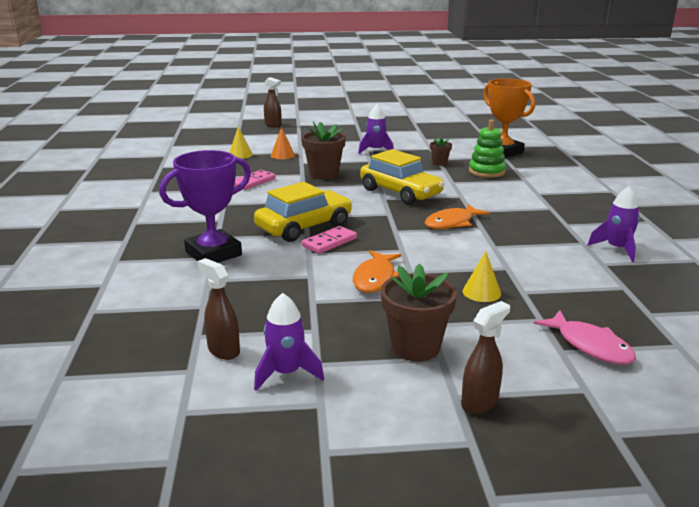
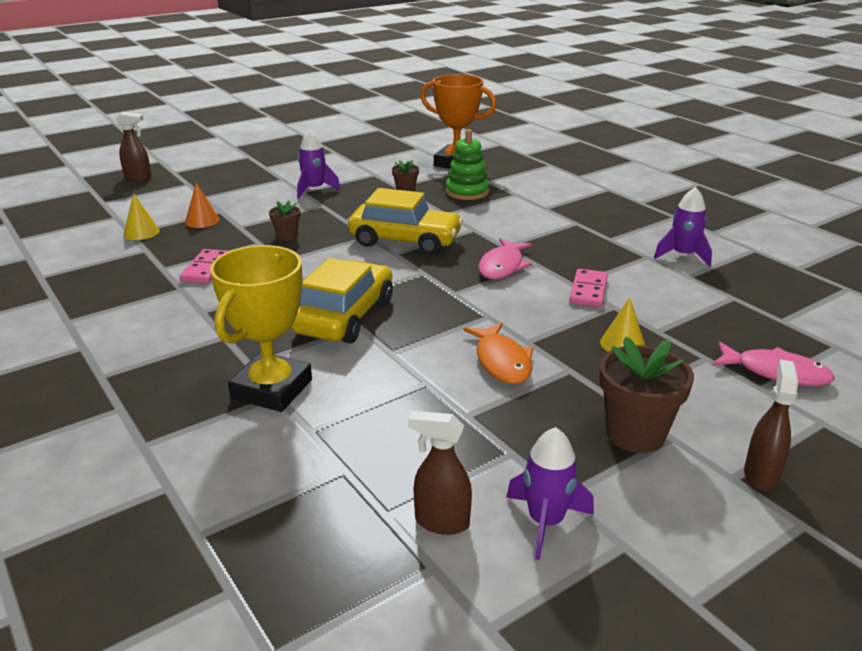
camera: 30 degrees left, 5 degrees up
purple trophy [159,150,251,263] -> yellow trophy [210,245,312,412]
brown flower pot [301,122,346,179] -> brown flower pot [269,201,300,241], size x0.53
pink domino [302,226,357,254] -> pink domino moved to [569,269,608,307]
orange fish [425,204,490,229] -> pink fish [478,238,532,280]

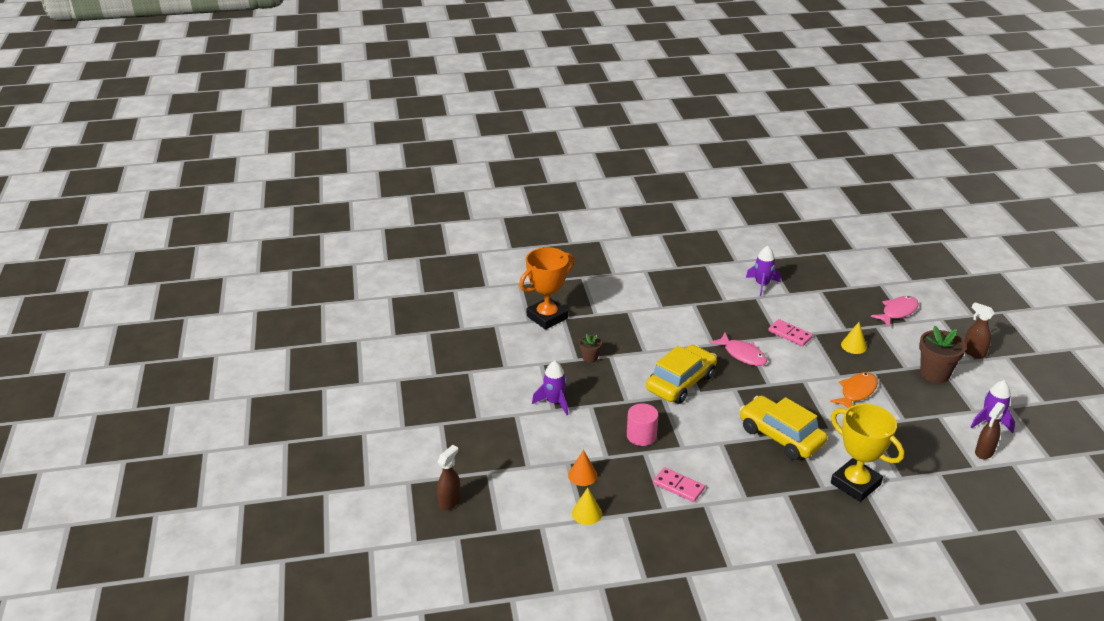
camera: 65 degrees left, 5 degrees up
brown flower pot [269,201,300,241] -> pink cylinder [627,404,658,446]
green stacking toy [446,129,489,200] -> none
orange fish [463,322,533,384] -> orange fish turned 60 degrees counterclockwise [830,372,878,408]

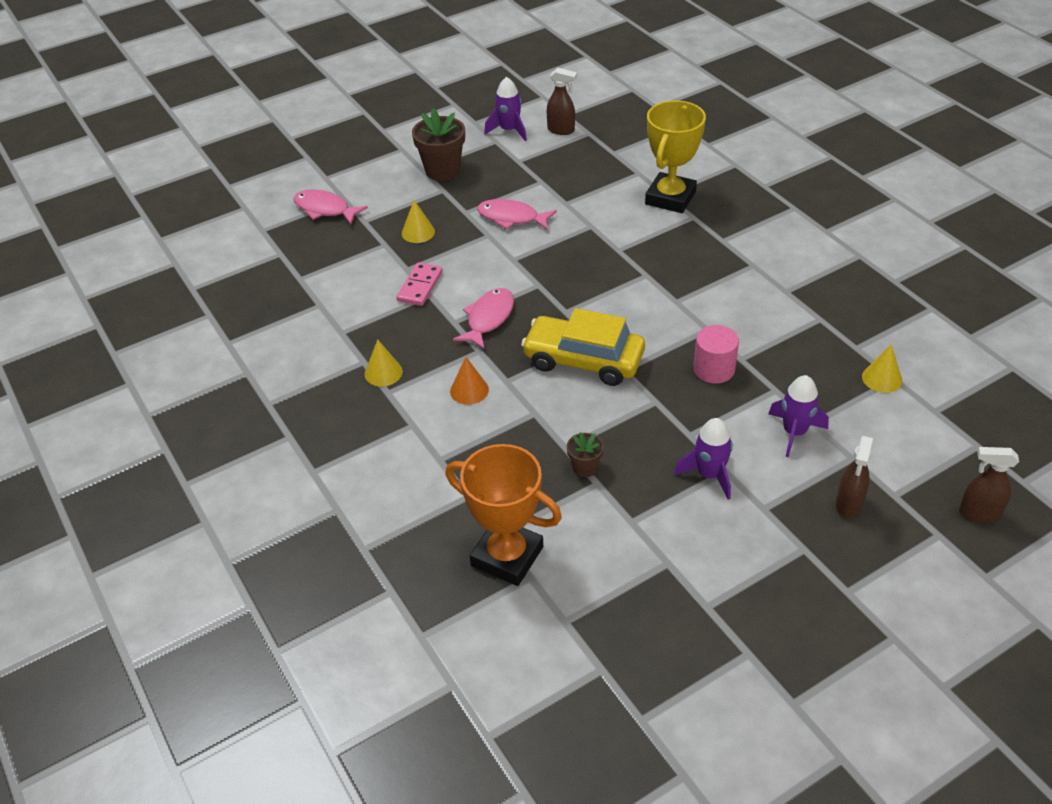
camera: 110 degrees left, 10 degrees up
orange cone [568,450,597,486] -> orange cone moved to [450,357,489,405]
pink domino [653,467,705,502] -> none
yellow car [740,395,827,460] -> none
purple rocket [746,246,781,296] -> purple rocket moved to [768,375,829,457]
orange fish [830,372,878,408] -> pink fish [477,199,557,230]
brown spray bottle [964,303,995,358] -> brown spray bottle moved to [836,436,873,518]
none -> yellow cone [365,339,403,386]

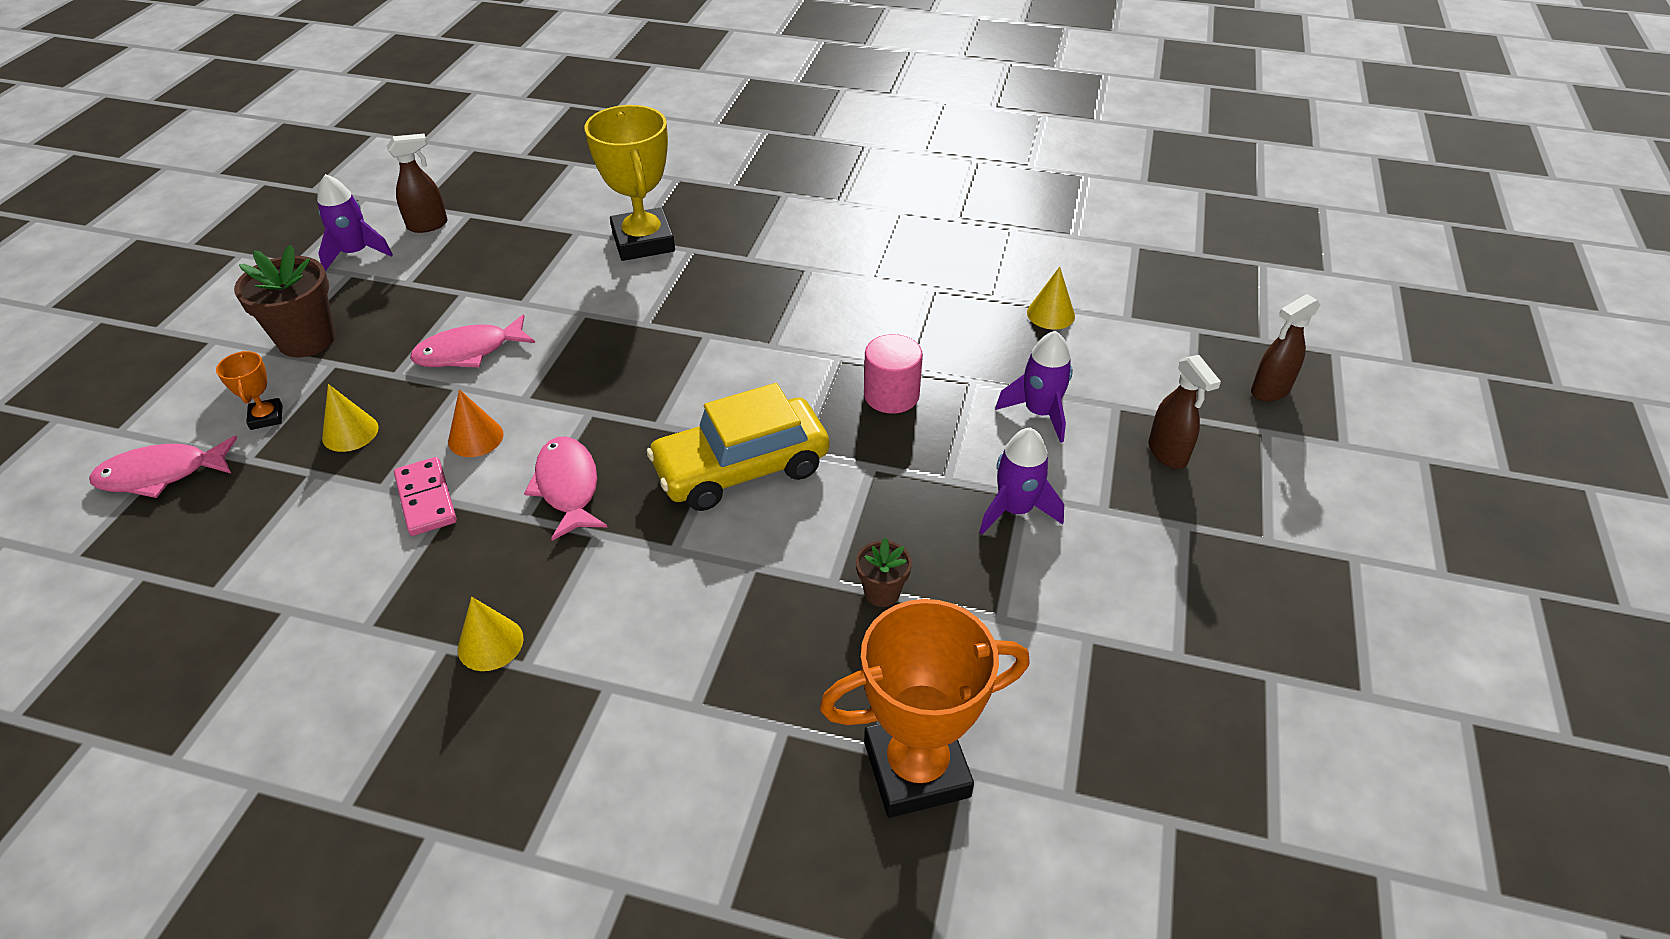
camera: 45 degrees left, 0 degrees up
orange cone [450,357,489,405] -> orange cone moved to [448,389,504,457]
none -> orange trophy [216,351,283,430]

